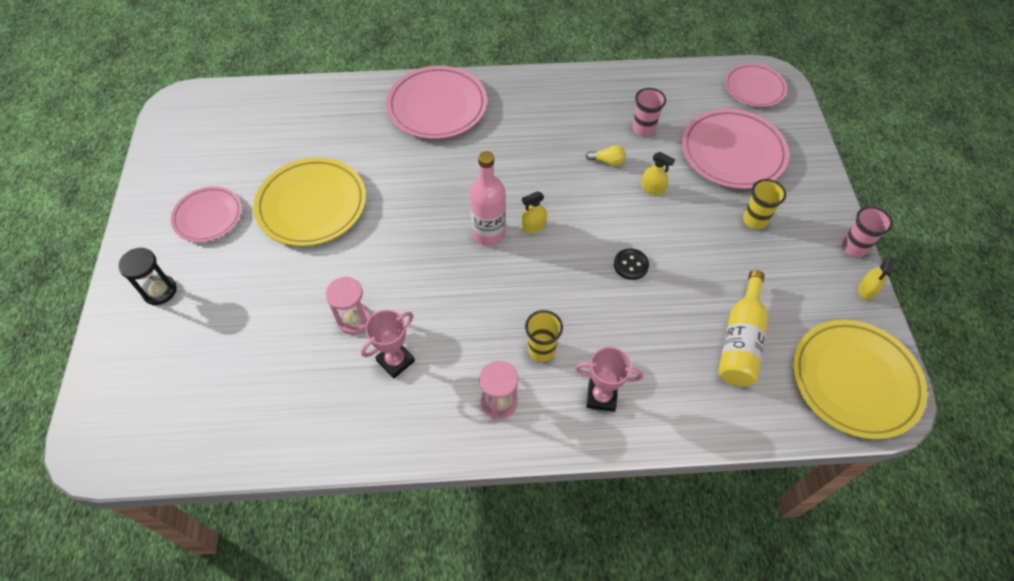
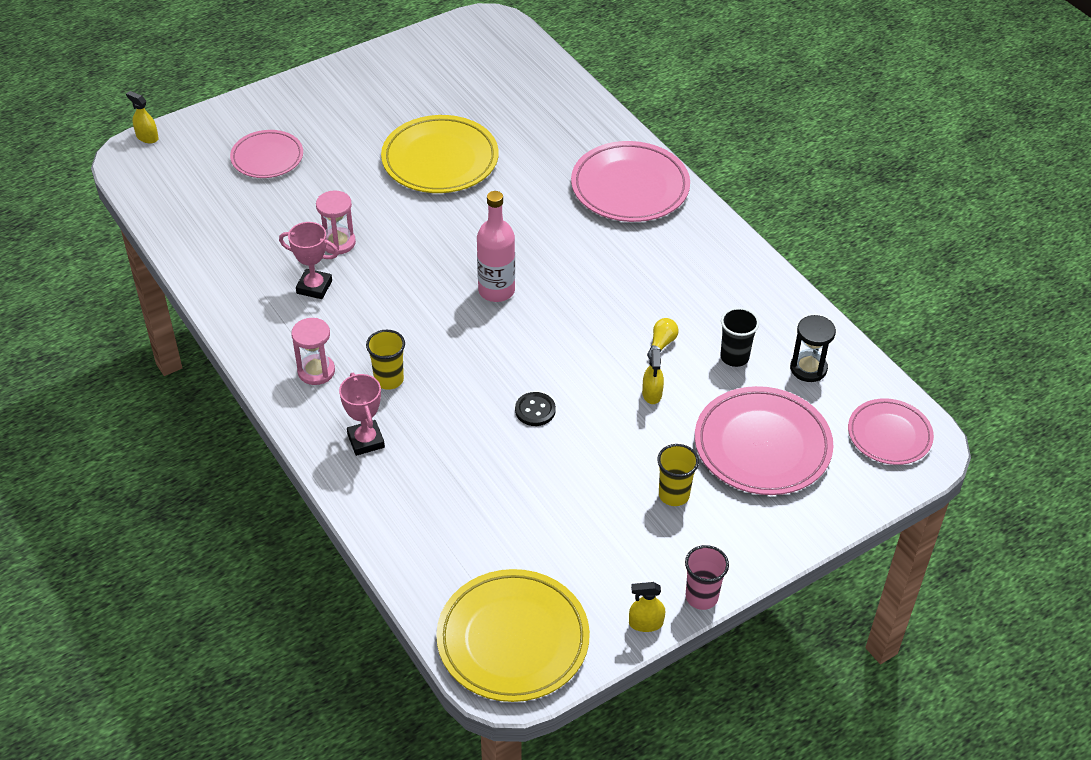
camera: 60 degrees right, 10 degrees down
black hourglass [118,248,176,305] -> black hourglass moved to [790,315,836,382]
pink plate [171,186,242,242] -> pink plate moved to [230,130,303,178]
yellow spray bottle [521,191,547,233] -> yellow spray bottle moved to [126,91,159,144]
yellow light bulb [586,145,626,166] -> yellow light bulb turned 135 degrees counterclockwise [647,318,679,359]
pink cup [633,88,666,136] -> black cup [720,307,759,367]
yellow bottle [718,270,768,387] -> none

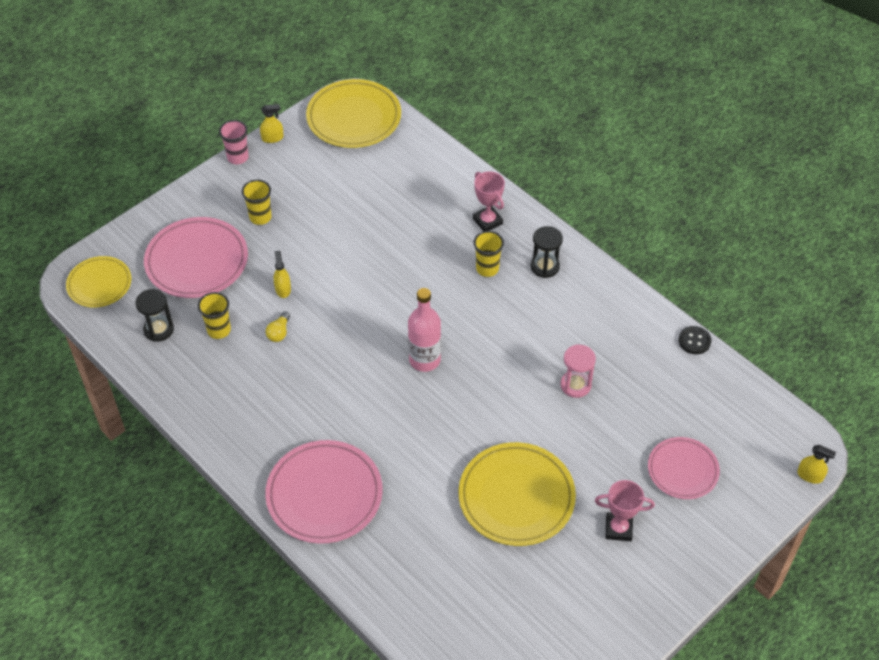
camera: 170 degrees right, 5 degrees up
pink trophy [279,222,339,299] -> pink trophy moved to [595,480,655,541]
pink hourglass [291,318,335,385] -> black hourglass [531,226,563,278]
black button [515,392,556,426] -> black button moved to [679,326,711,354]
black cup [720,307,759,367] -> yellow cup [198,292,231,339]
pink plate [848,398,934,465] -> yellow plate [66,256,131,308]

